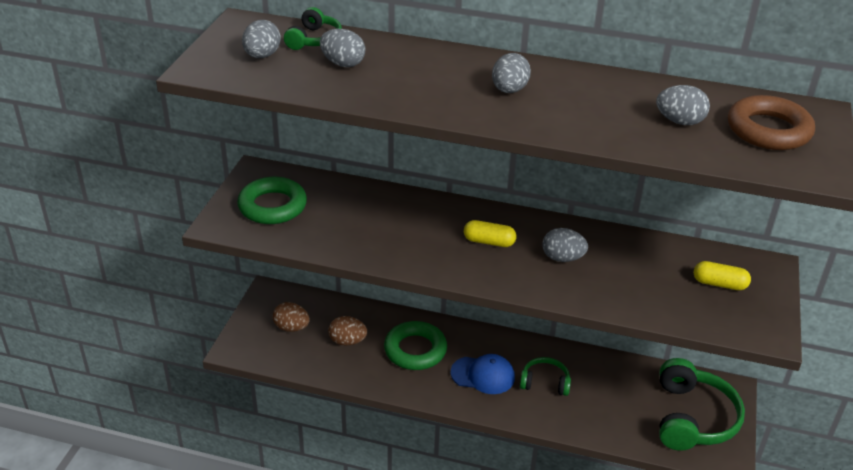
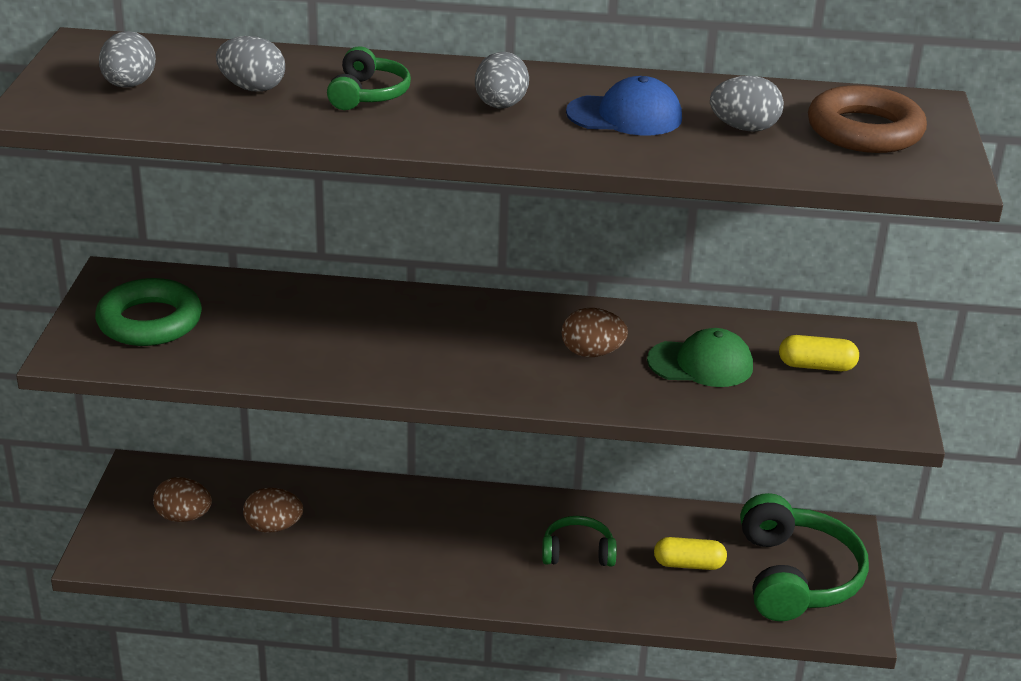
camera: 10 degrees left, 5 degrees down
green headphones [284,7,342,50] -> green headphones moved to [327,47,411,110]
green ring [384,321,447,370] -> none
blue cap [451,354,515,394] -> blue cap moved to [566,76,682,136]
yellow capsule [464,220,517,247] -> yellow capsule moved to [654,537,727,570]
grey egg [542,228,588,262] -> brown egg [562,308,628,357]
none -> green cap [647,328,753,387]

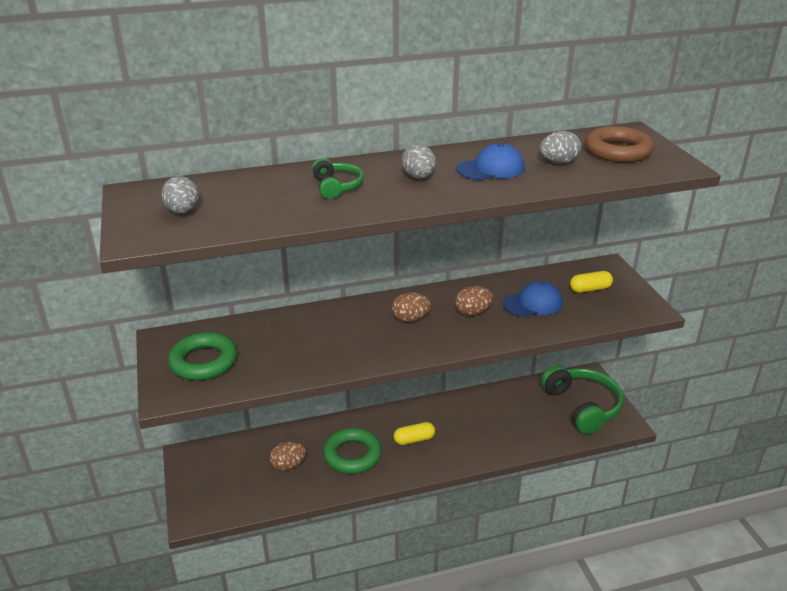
camera: 20 degrees left, 0 degrees up
brown egg [153,477,212,522] -> brown egg moved to [392,292,431,322]
grey egg [216,36,285,92] -> none
green headphones [542,516,617,566] -> none
green cap [647,328,753,387] -> blue cap [503,281,563,317]
yellow capsule [654,537,727,570] -> yellow capsule moved to [394,422,435,445]
none -> green ring [323,428,382,474]

